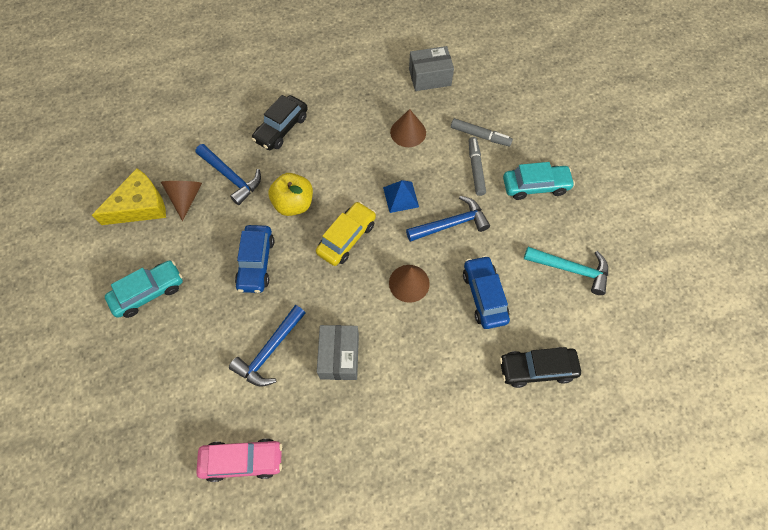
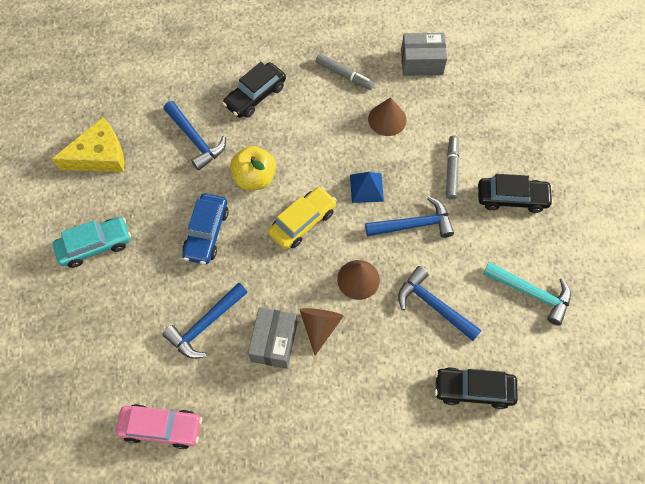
camera: 10 degrees right, 0 degrees up
brown cone [161,181,202,221] -> brown cone moved to [300,308,343,356]
grey marker [451,118,513,146] -> grey marker moved to [316,53,375,90]
blue car [463,255,510,329] -> blue hammer [398,266,482,341]
turquoise car [503,162,575,200] -> black car [478,174,553,213]

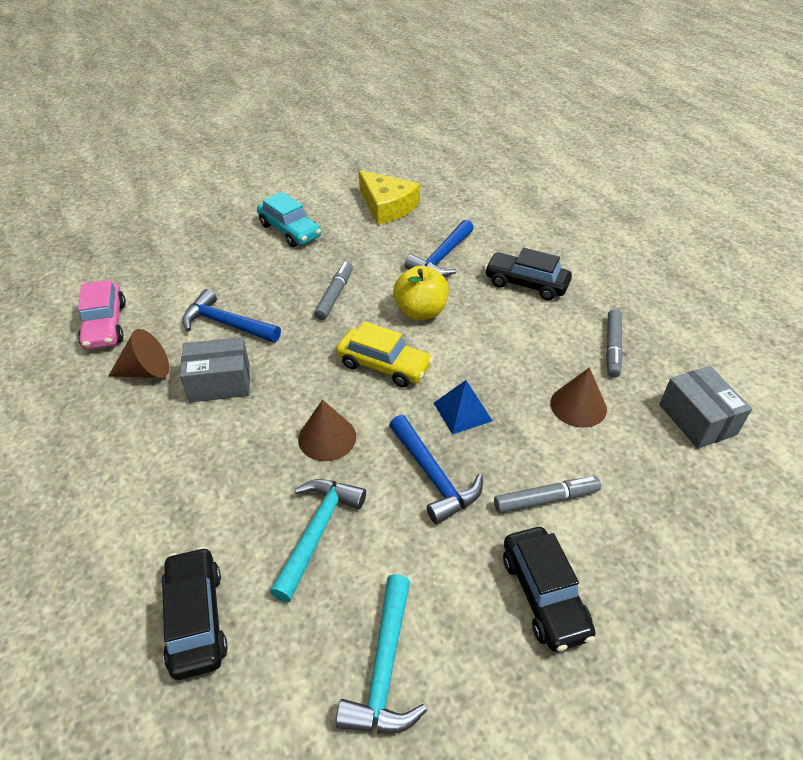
camera: 70 degrees right, 20 degrees down
blue car [182,193,229,264] -> grey marker [314,262,353,320]
brown cone [300,308,343,356] -> brown cone moved to [109,329,169,378]
blue hammer [398,266,482,341] -> turquoise hammer [270,479,366,602]

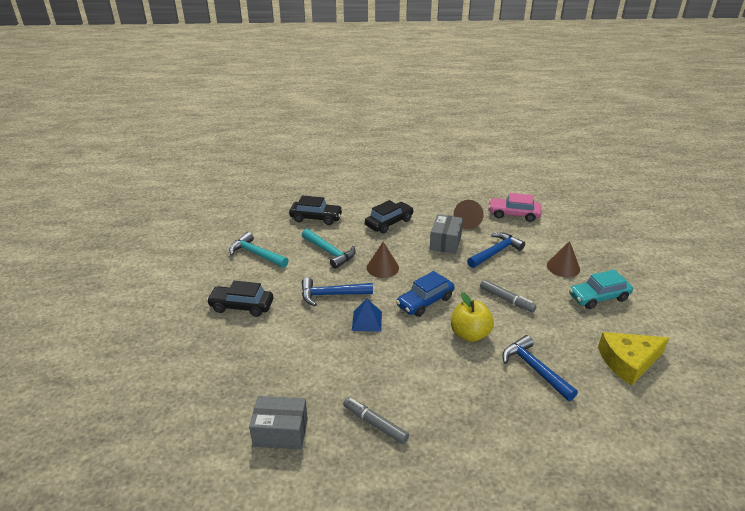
camera: 115 degrees right, 10 degrees down
yellow car [336,321,433,387] -> blue car [396,271,455,317]
black car [485,248,572,300] -> black car moved to [365,200,414,234]
grey marker [494,476,601,513] -> none
brown cone [550,367,607,428] -> brown cone moved to [547,241,580,278]

